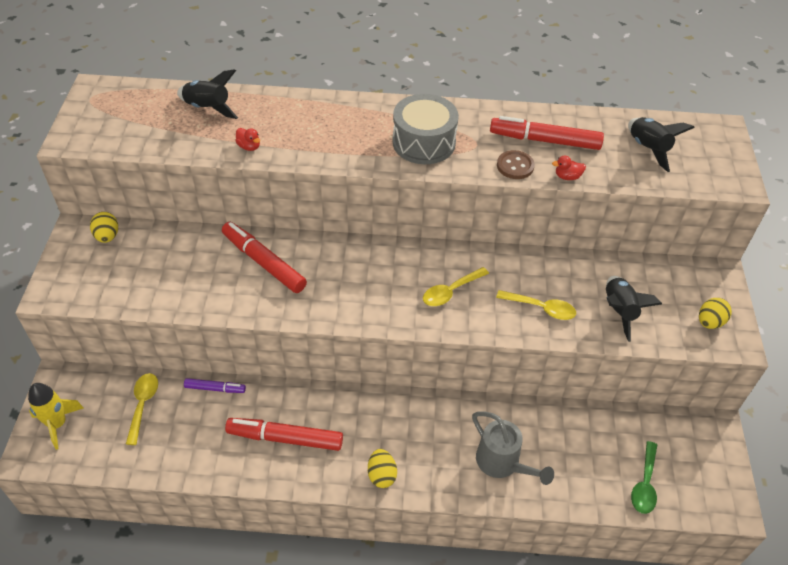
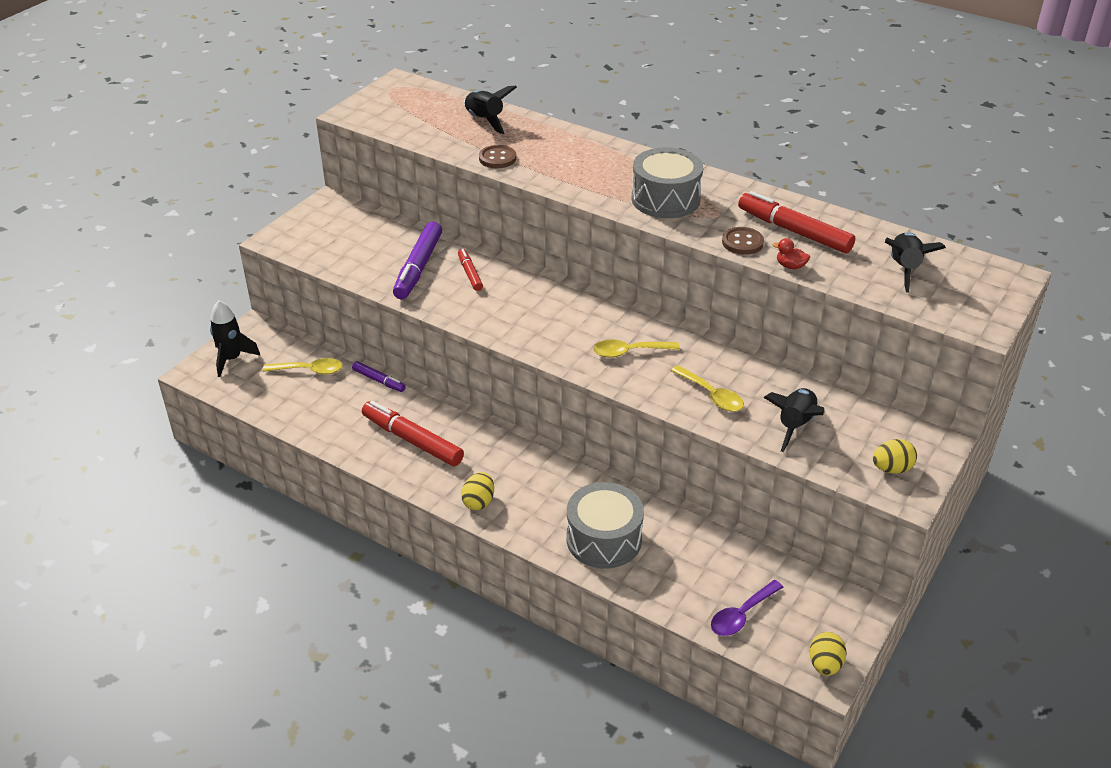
camera: 30 degrees right, 10 degrees down
yellow rocket [28,383,84,450] -> black rocket [210,300,260,377]
yellow egg [90,212,118,243] -> yellow egg moved to [809,632,846,676]
yellow spoon [126,373,158,445] -> yellow spoon turned 60 degrees clockwise [263,358,342,375]
red marker [222,222,307,293] -> red marker [458,249,483,291], size x0.55
red duck [235,128,260,151] -> brown button [479,145,516,168]
grey watering can [472,412,554,485] -> grey drum [567,482,644,569]
green spoon [631,441,657,514] -> purple spoon [711,580,783,636]
none -> purple marker [393,221,442,299]

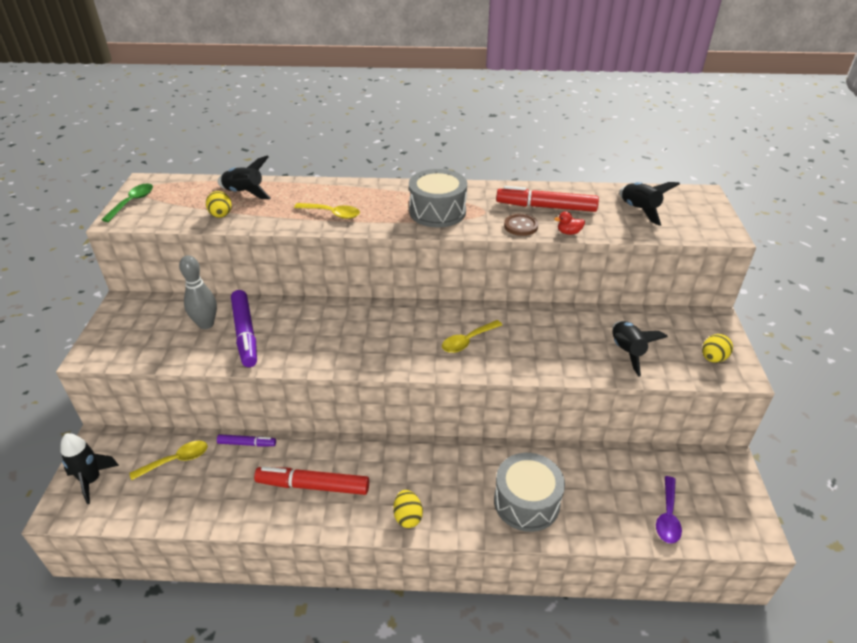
camera: 30 degrees left, 0 degrees up
red marker [458,249,483,291] -> none
brown button [479,145,516,168] -> none
yellow spoon [671,365,744,412] -> yellow spoon moved to [294,203,360,219]
yellow egg [809,632,846,676] -> yellow egg moved to [206,191,232,218]
none -> green spoon [101,183,153,222]
none -> grey bowling pin [179,255,217,329]

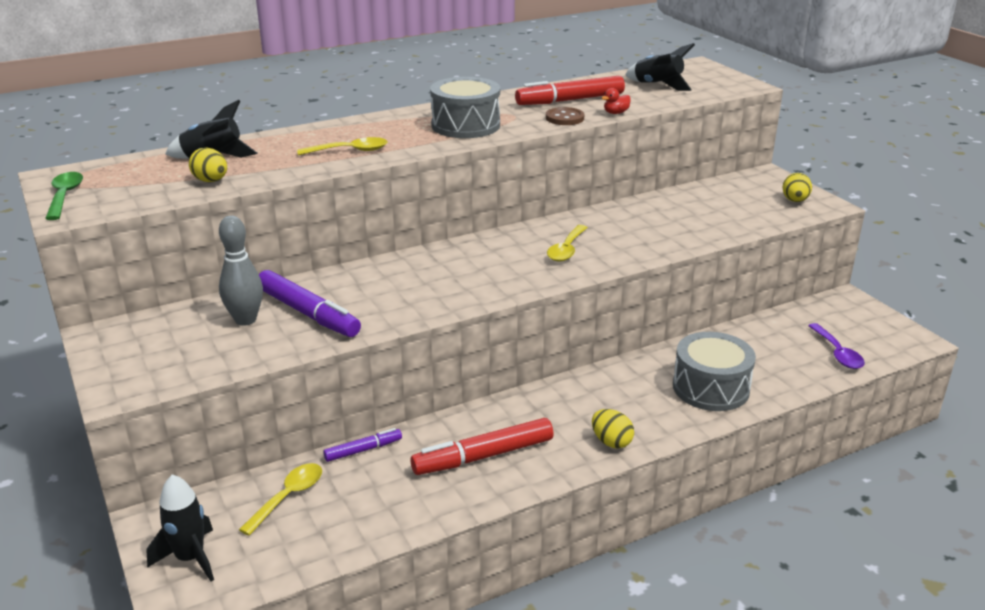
camera: 30 degrees left, 10 degrees down
black rocket [612,321,668,376] -> none

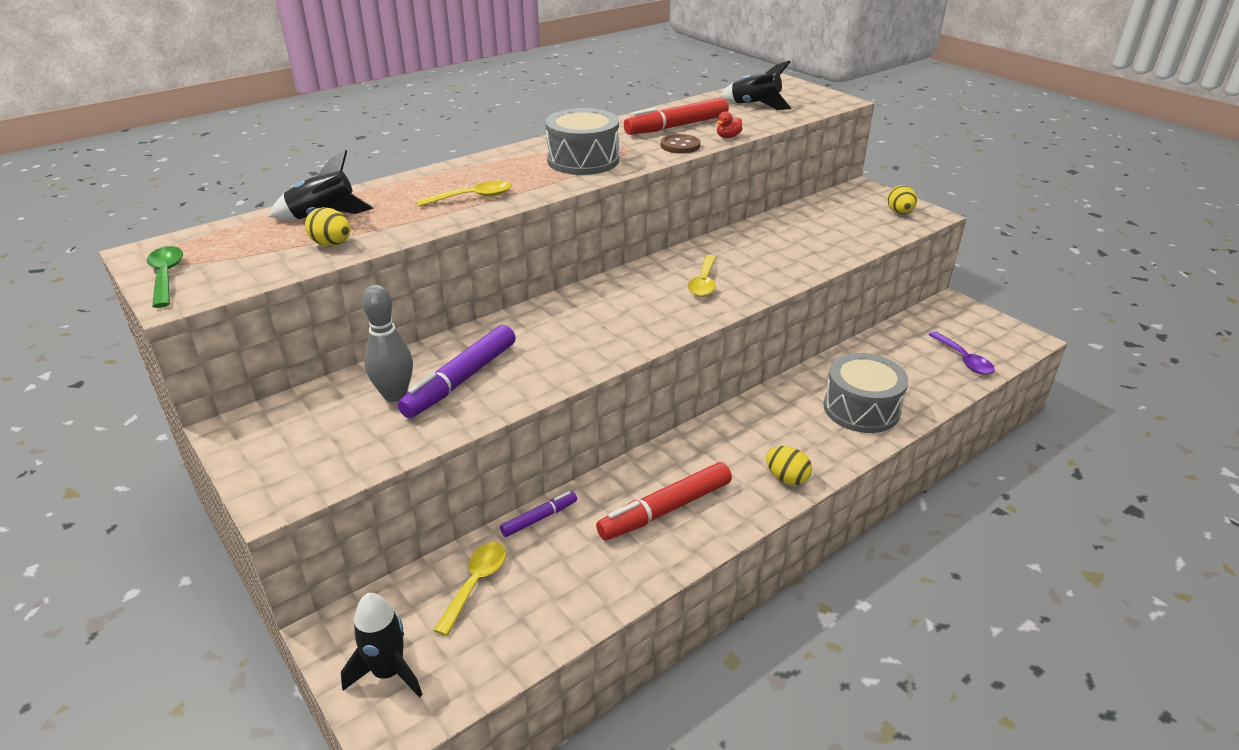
camera: 10 degrees left, 5 degrees up
purple marker [259,270,361,337] -> purple marker turned 90 degrees clockwise [398,325,516,418]

